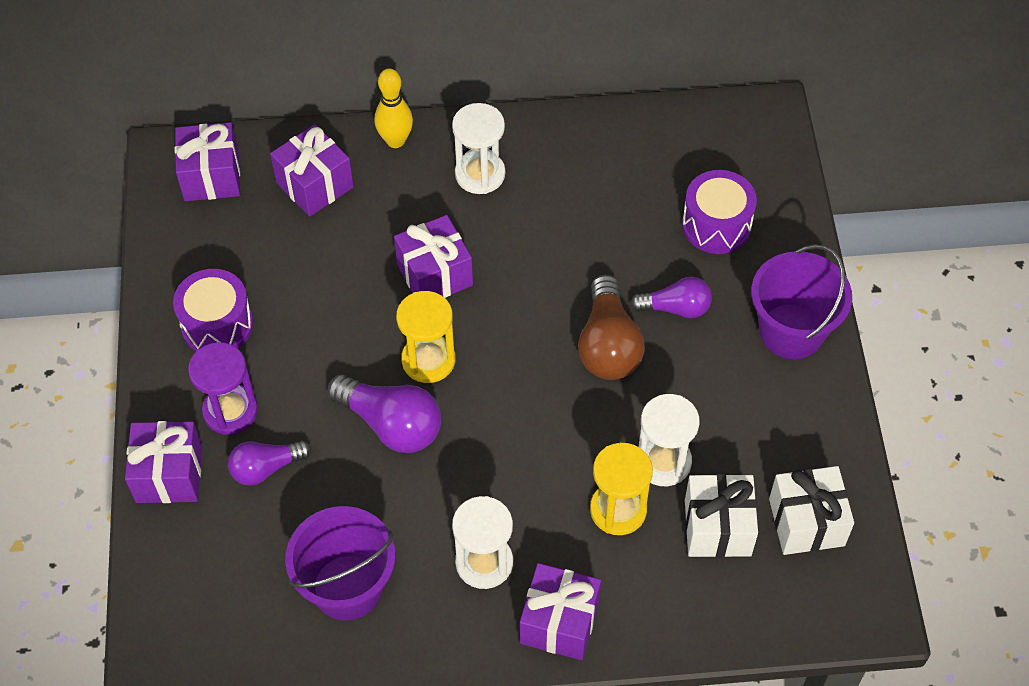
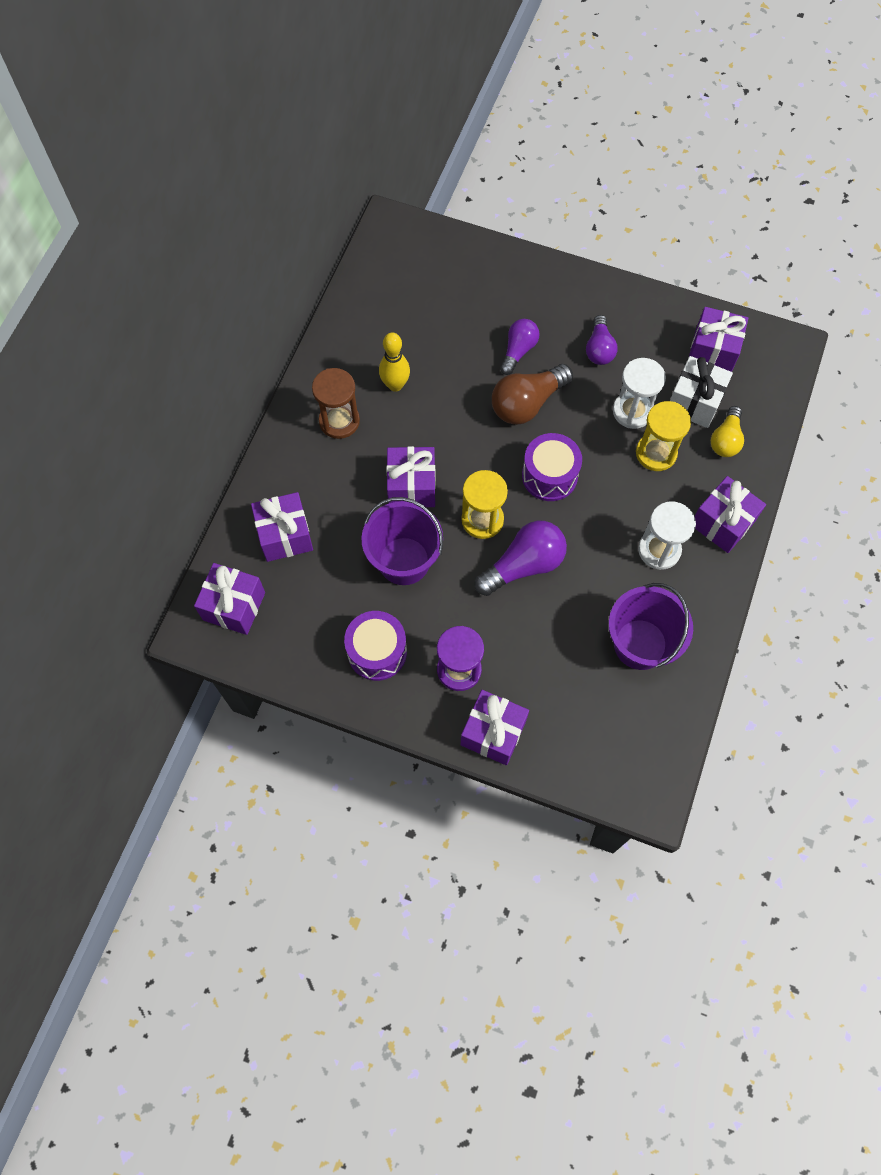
camera: 65 degrees left, 10 degrees up
purple light bulb [228,441,311,486] -> purple light bulb moved to [586,315,617,365]
yellow bowling pin [375,68,413,148] -> yellow bowling pin moved to [379,332,410,392]
white hourglass [452,103,505,194] -> brown hourglass [312,368,360,439]
brown light bulb [578,275,645,380] -> brown light bulb turned 120 degrees clockwise [492,364,573,425]
purple drum [682,170,757,254] -> purple drum moved to [522,433,582,501]
purple bucket [751,244,852,359] -> purple bucket moved to [361,497,443,585]
white gift [769,466,854,555] -> purple gift [689,307,748,372]
none -> yellow light bulb [711,406,744,457]

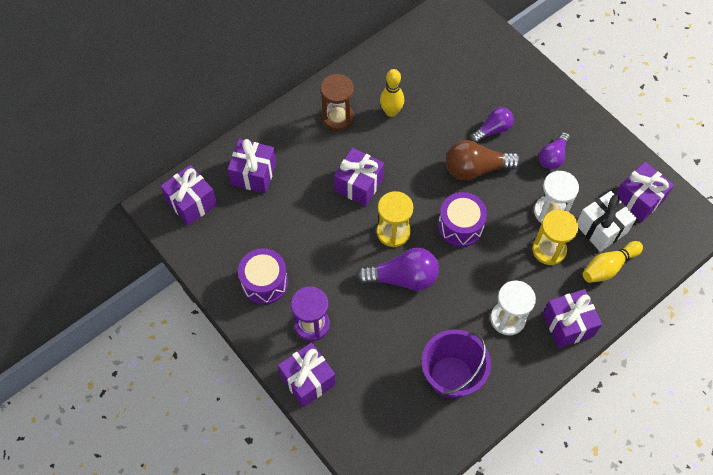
camera: 30 degrees right, 5 degrees down
purple bucket [361,497,443,585] -> none
yellow light bulb [711,406,744,457] -> yellow bowling pin [583,241,643,283]

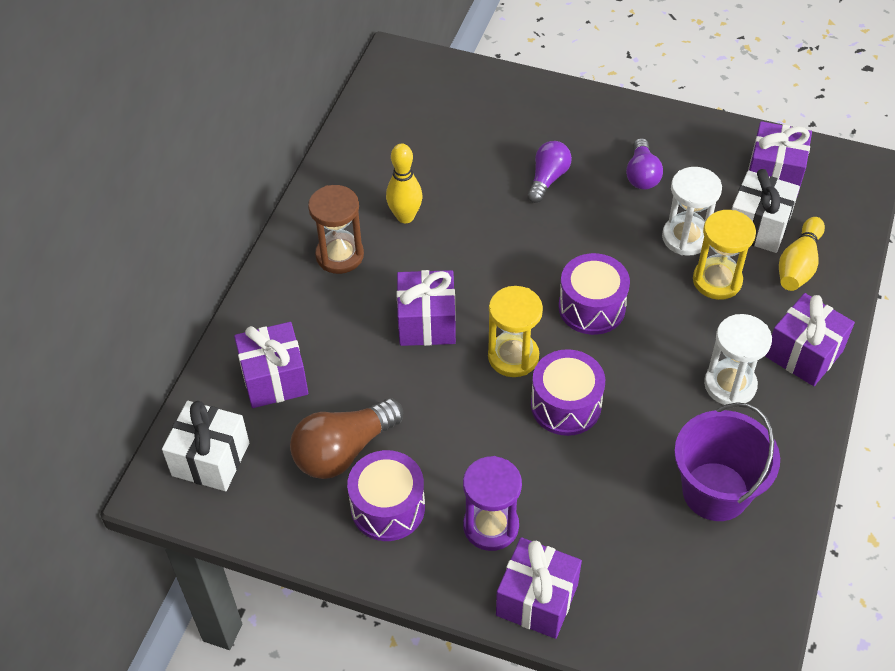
camera: 30 degrees left, 10 degrees down
purple gift [160,165,217,226] -> white gift [162,401,249,491]
purple light bulb [356,248,439,291] -> purple drum [531,349,605,436]
brown light bulb [446,140,521,181] -> brown light bulb moved to [290,398,403,479]

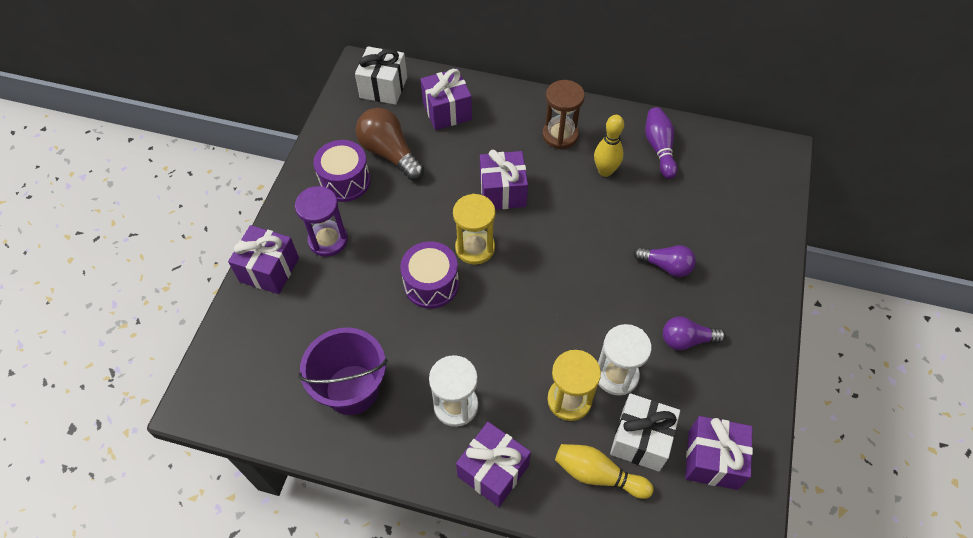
camera: 85 degrees right, 5 degrees up
purple drum [558,253,630,335] -> none
none -> purple bowling pin [645,107,678,179]

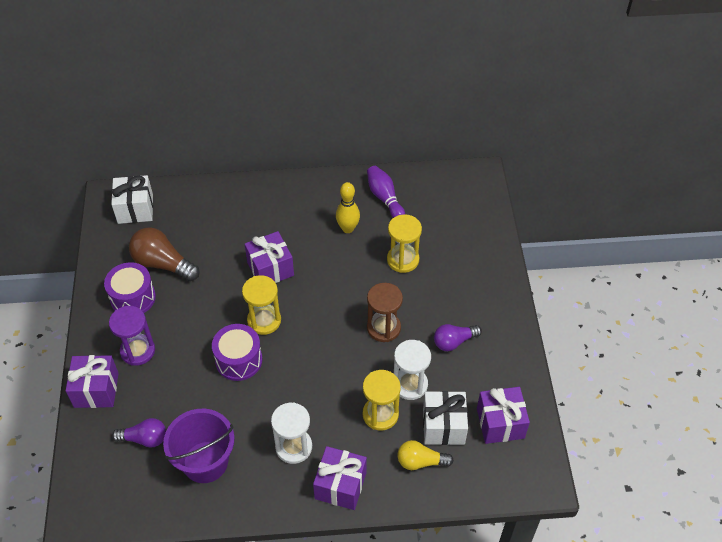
camera: 20 degrees left, 5 degrees down
purple gift [420,68,472,130] -> none
brown hourglass [542,80,585,149] -> brown hourglass moved to [367,283,403,342]
yellow bowling pin [555,444,654,499] -> yellow light bulb [397,440,454,470]
purple light bulb [633,245,696,277] -> purple light bulb moved to [112,418,166,448]
none -> yellow hourglass [387,214,422,273]

